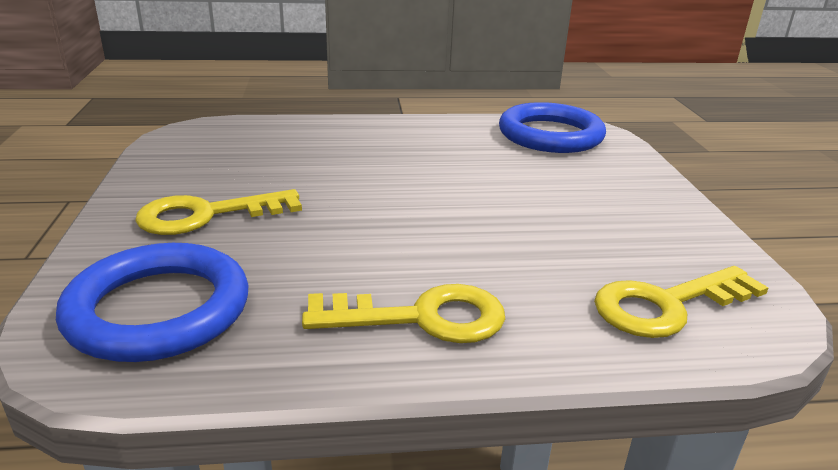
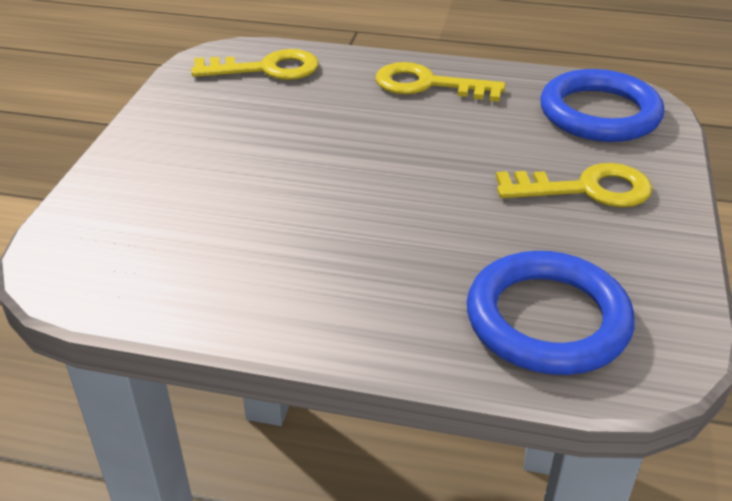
camera: 160 degrees left, 10 degrees up
blue ring [499,102,606,153] -> blue ring moved to [467,251,635,375]

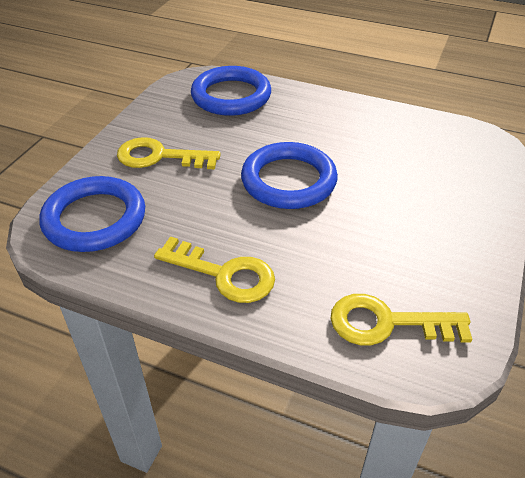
camera: 170 degrees left, 5 degrees up
none -> blue ring [241,142,338,209]

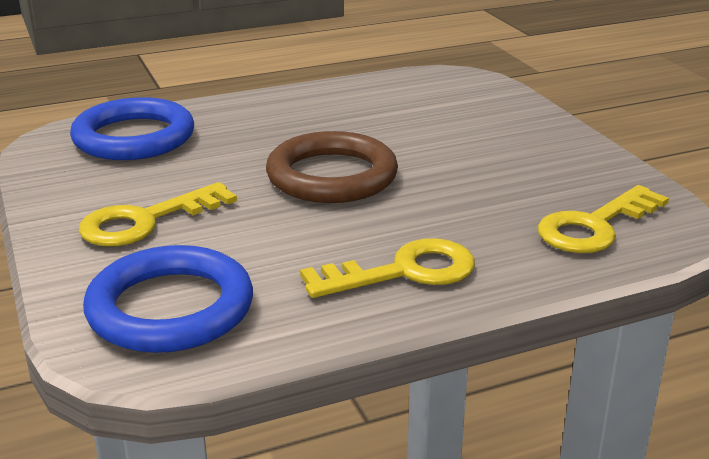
camera: 45 degrees left, 15 degrees down
blue ring [241,142,338,209] -> brown ring [266,131,398,203]

